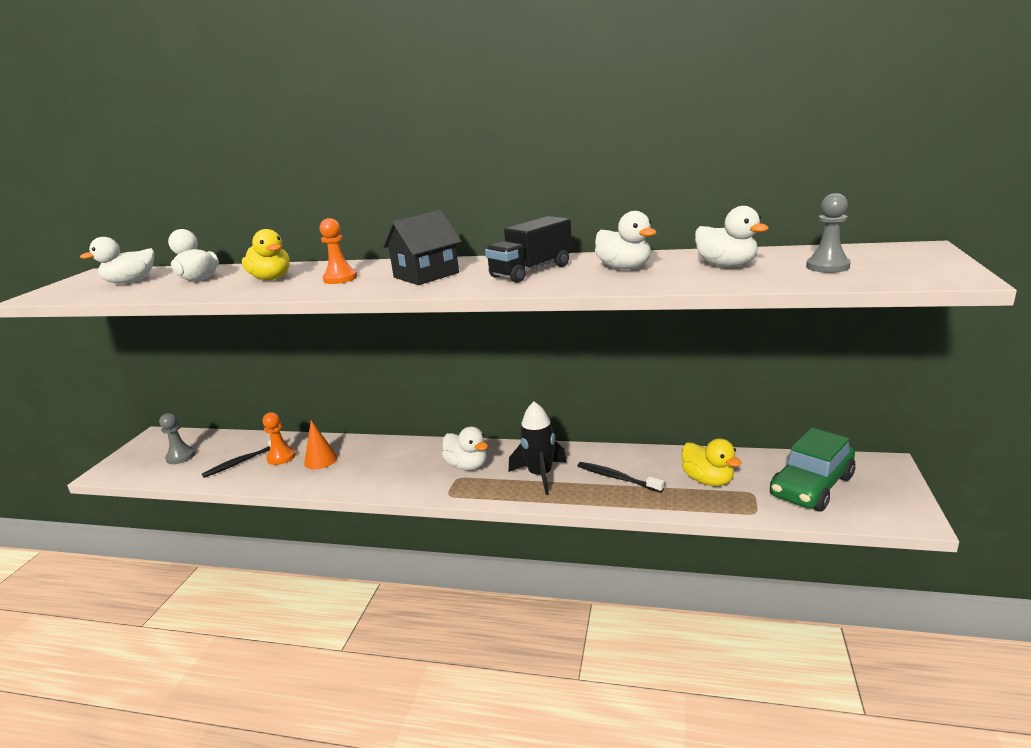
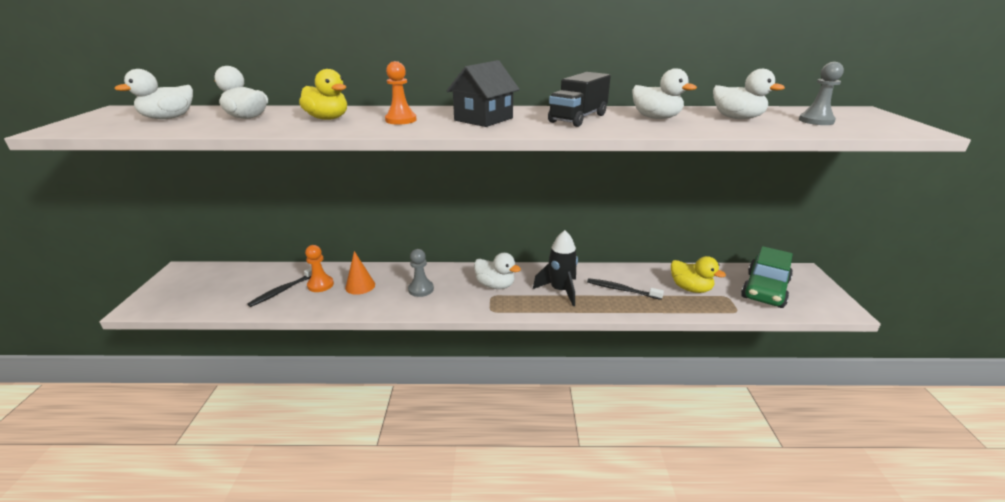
camera: 15 degrees left, 5 degrees up
grey pawn [159,413,195,464] -> grey pawn moved to [408,249,434,297]

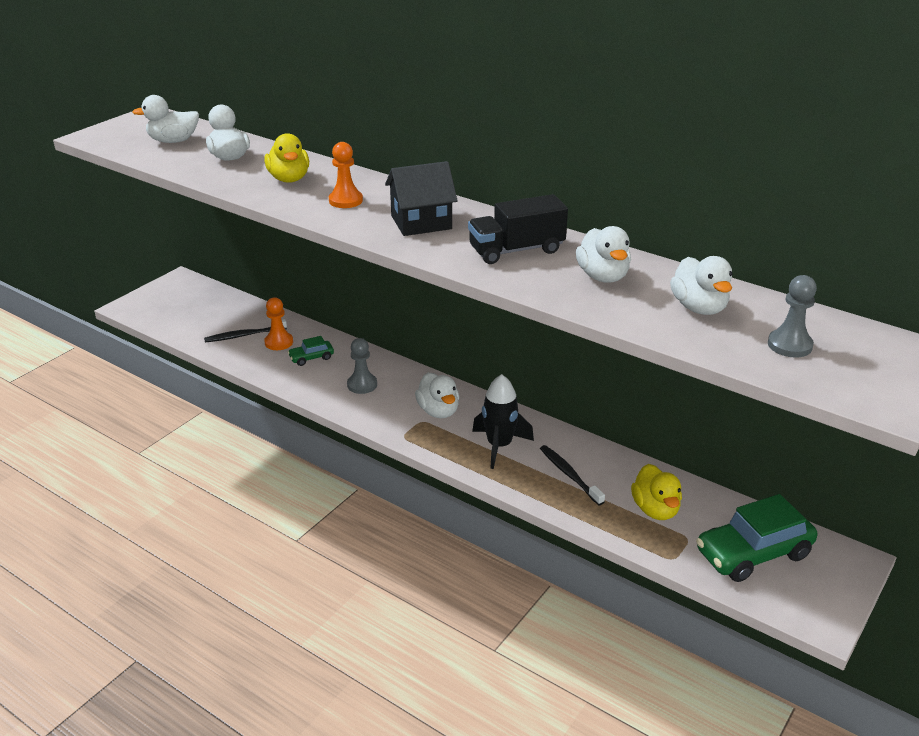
camera: 35 degrees right, 5 degrees up
orange cone [345,251,375,295] -> green car [288,336,334,366]

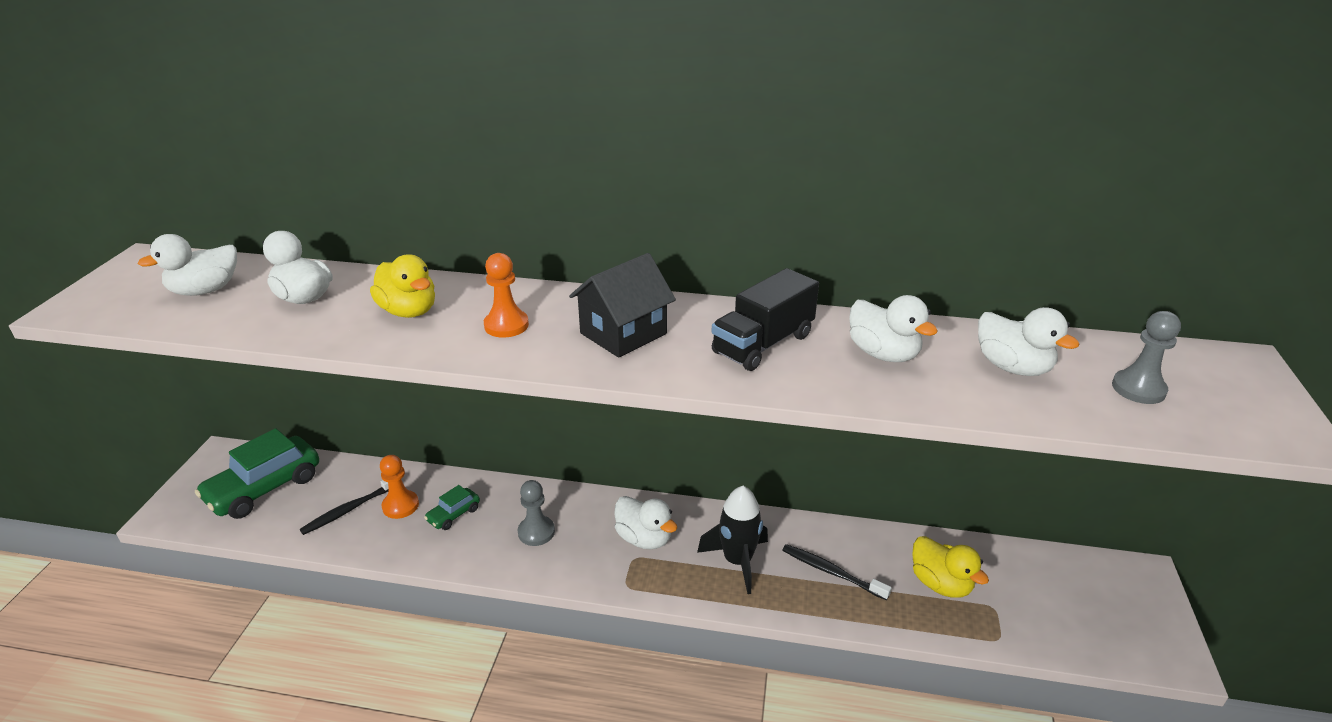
camera: 25 degrees left, 0 degrees up
green car [696,494,817,582] -> green car moved to [195,428,319,519]

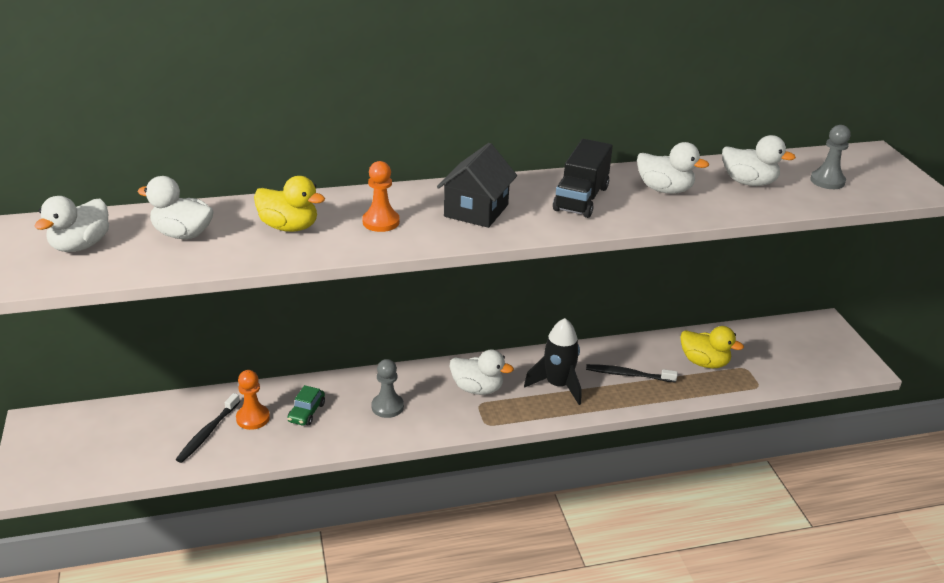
camera: 25 degrees left, 0 degrees up
green car [195,428,319,519] -> none

